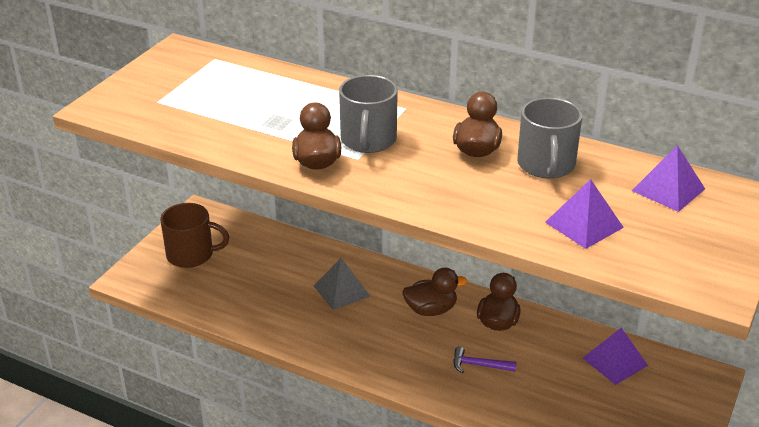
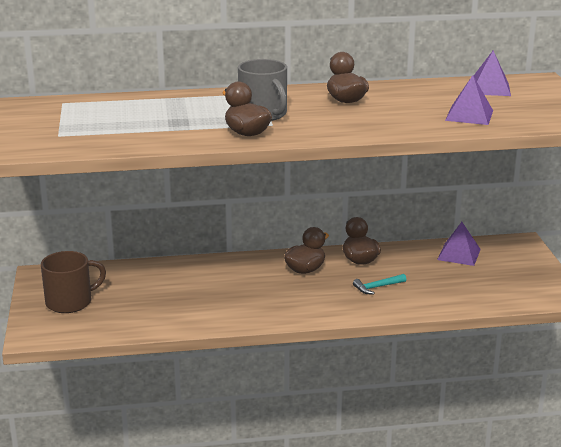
camera: 35 degrees left, 10 degrees down
grey pyramid [314,258,370,310] -> none
purple hammer [453,346,516,373] -> turquoise hammer [353,274,407,294]
grey mug [517,98,582,179] -> none

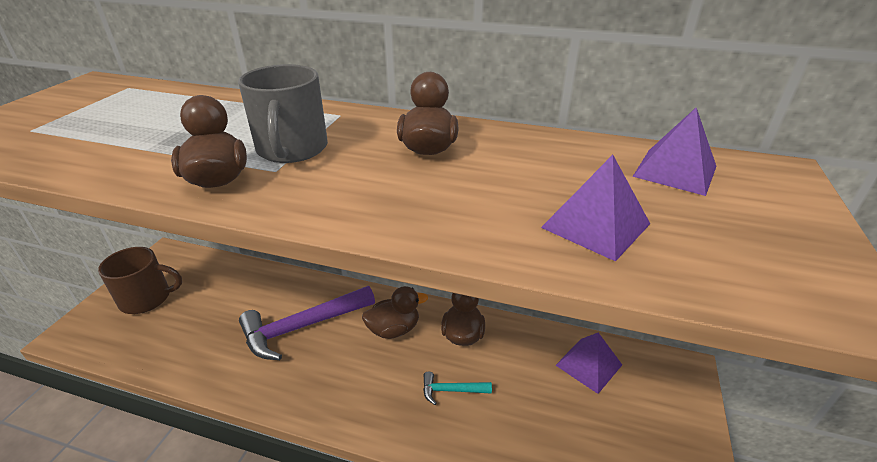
camera: 25 degrees right, 10 degrees up
none -> purple hammer [239,286,375,360]

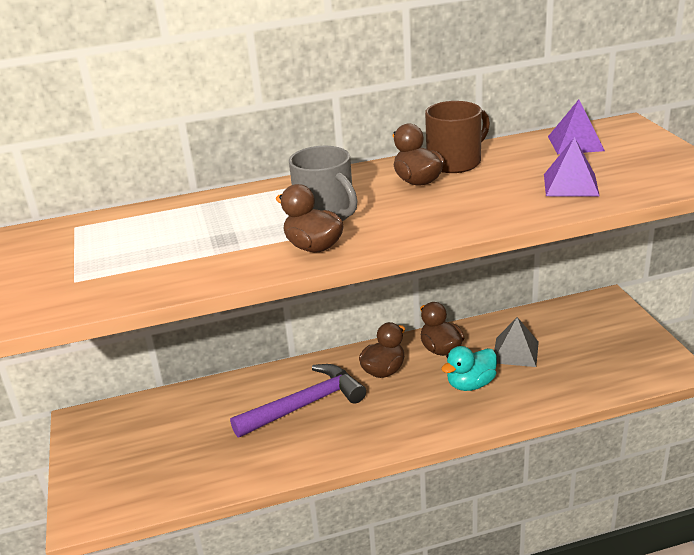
camera: 30 degrees left, 5 degrees down
brown mug [98,247,182,314] -> brown mug moved to [425,101,490,173]
purple hammer [239,286,375,360] -> purple hammer turned 150 degrees counterclockwise [230,364,366,437]
turquoise hammer [423,372,492,405] -> turquoise duck [441,346,497,391]
purple pyramid [556,333,622,394] -> none
none -> grey pyramid [494,317,539,367]

